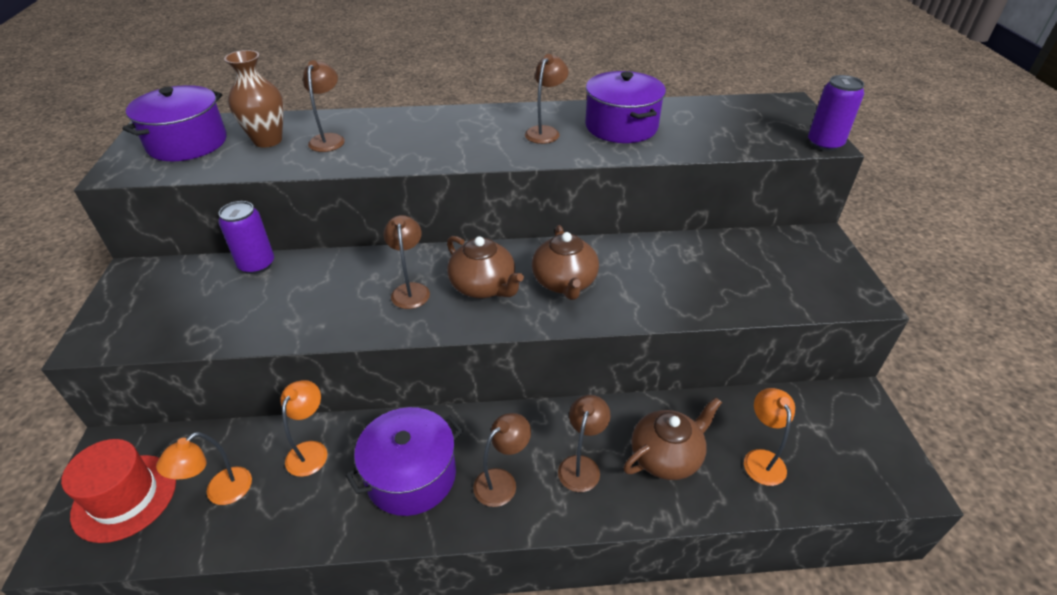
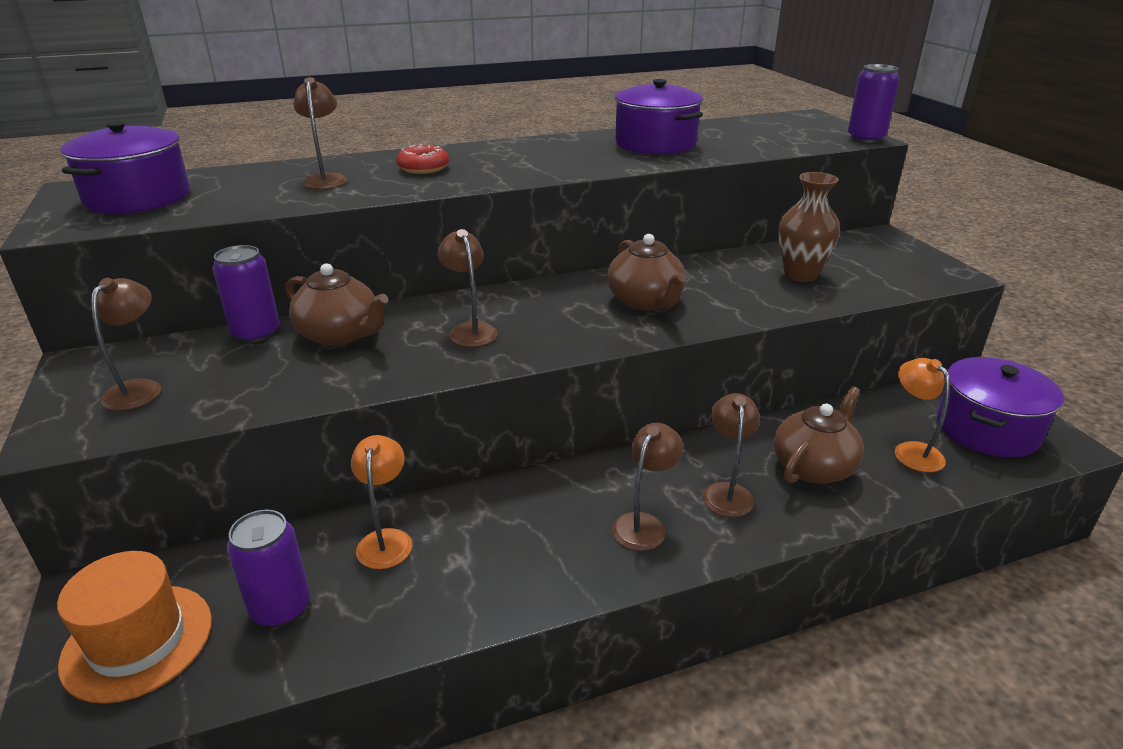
camera: 15 degrees left, 10 degrees down
red hat [61,439,176,543] -> orange hat [57,551,212,704]
orange lamp [156,432,252,505] -> purple can [227,510,310,627]
brown vase [224,50,284,148] -> brown vase moved to [778,172,840,282]
purple pot [345,407,463,516] -> purple pot moved to [937,357,1064,458]
brown teapot [447,236,524,298] -> brown teapot moved to [286,263,389,346]
brown lamp [525,54,569,144] -> brown lamp moved to [92,278,161,411]
none -> red donut [396,144,449,174]

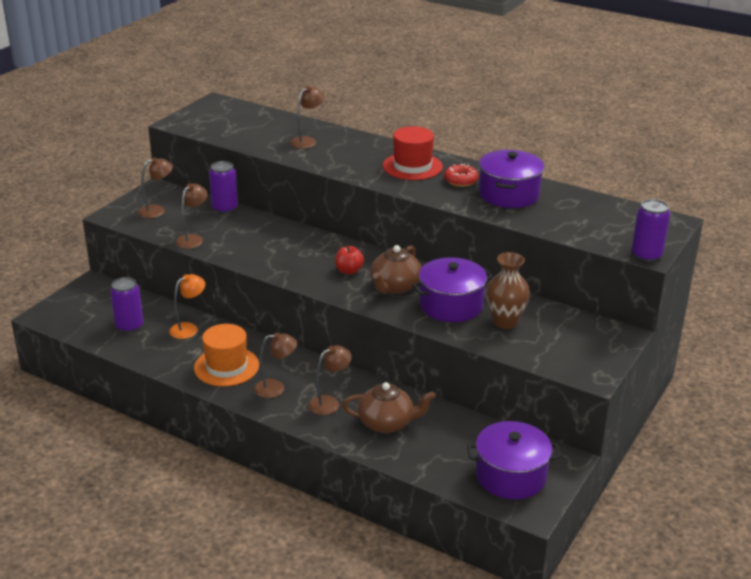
camera: 50 degrees right, 0 degrees up
orange hat [57,551,212,704] -> orange hat moved to [194,324,259,386]
purple pot [60,121,190,214] -> purple pot moved to [412,257,493,322]
brown teapot [286,263,389,346] -> none
red donut [396,144,449,174] -> red donut moved to [444,164,479,187]
brown lamp [437,229,497,347] -> brown lamp moved to [175,183,207,249]
orange lamp [895,358,950,472] -> none
none -> red apple [335,244,364,275]
none -> red hat [383,126,443,180]

